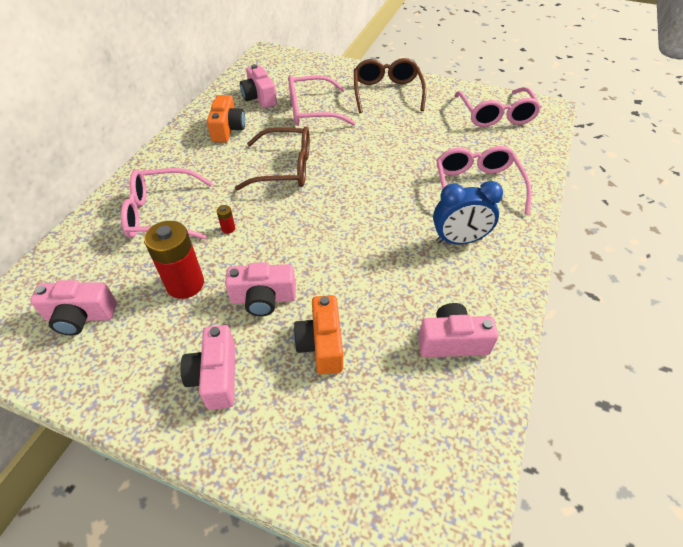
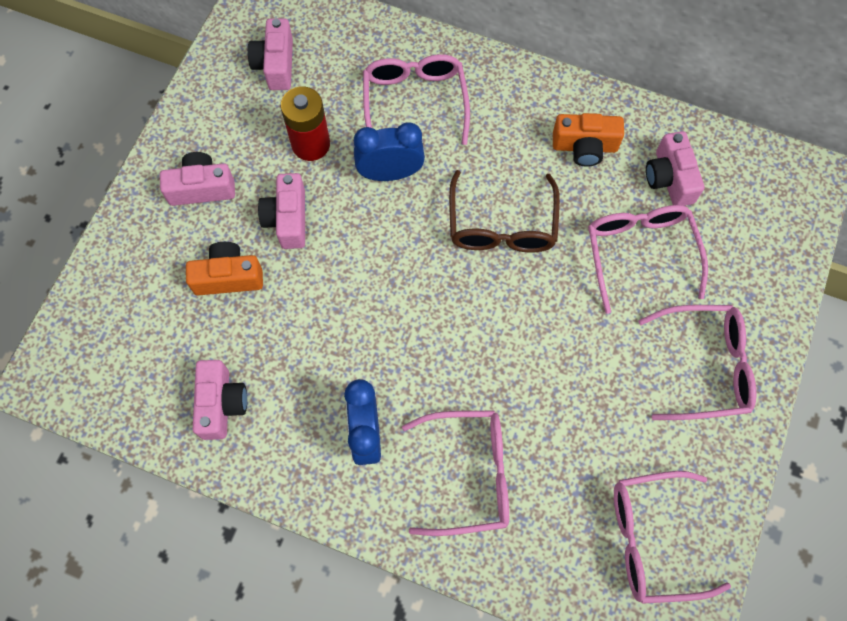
camera: 90 degrees right, 20 degrees up
red battery [216,205,235,234] -> blue clock [354,122,425,181]
pink camera [240,64,277,108] -> pink camera turned 75 degrees counterclockwise [646,131,704,206]
brown glasses [354,58,426,113] -> pink glasses [638,305,756,420]

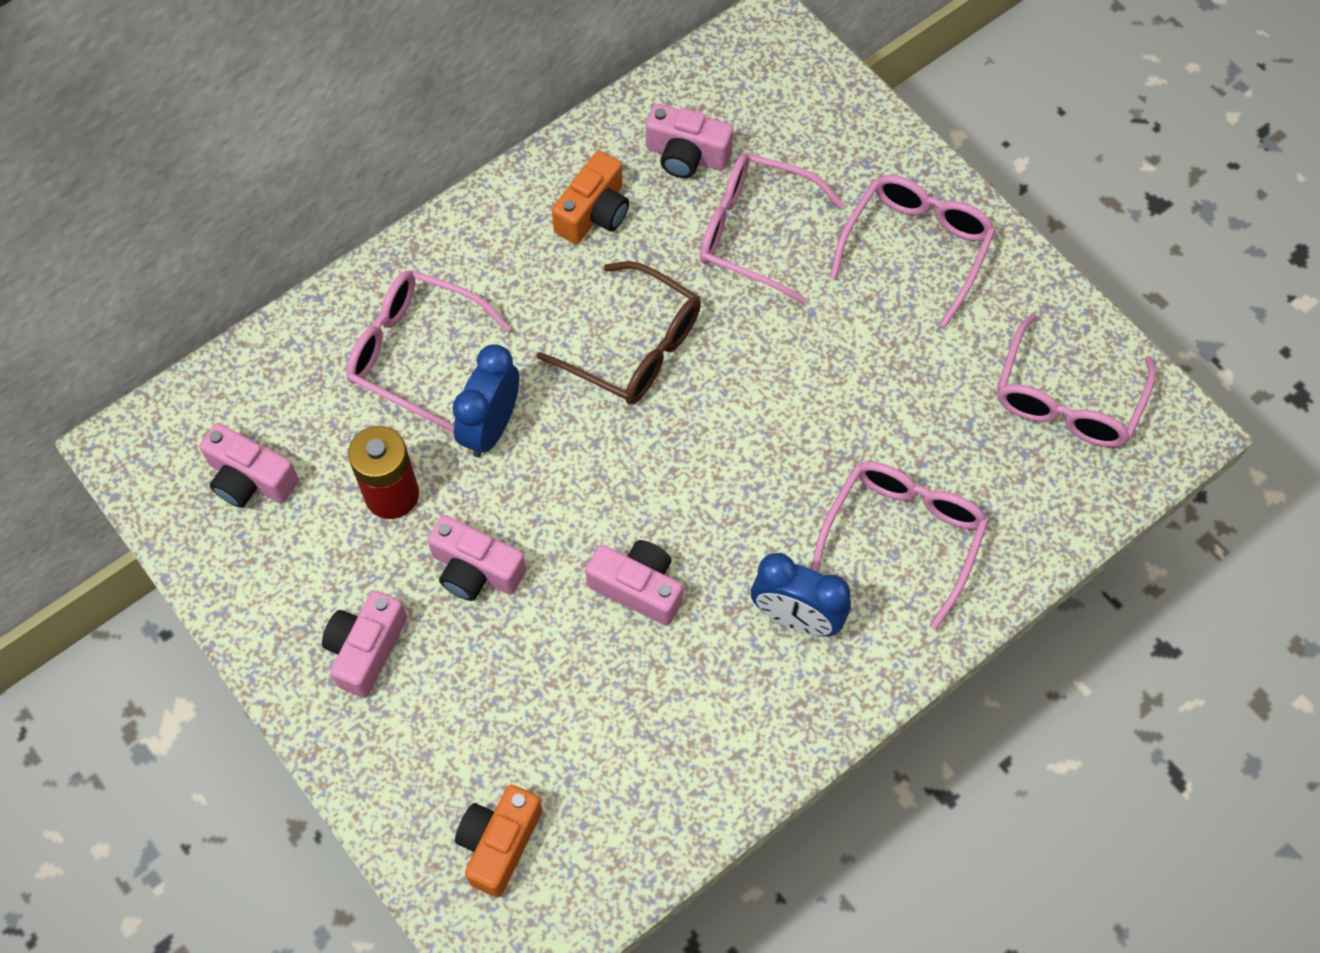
camera: 60 degrees left, 5 degrees down
orange camera [186,242,263,295] -> orange camera moved to [455,785,542,897]
pink camera [193,360,247,440] -> pink camera moved to [585,540,683,626]

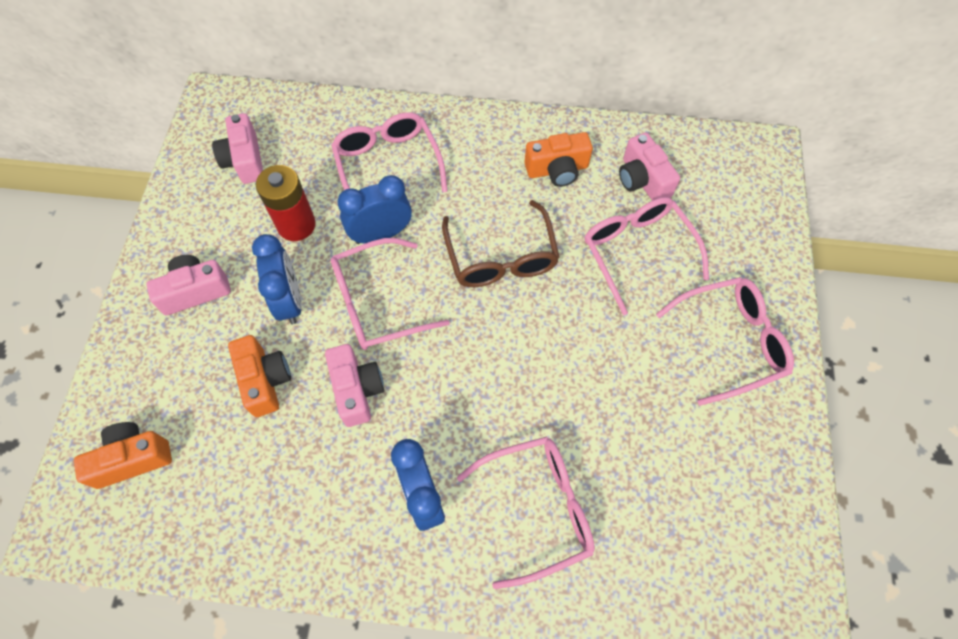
camera: 45 degrees right, 0 degrees up
pink camera [428,515,526,601] -> blue clock [252,234,302,324]
pink glasses [997,314,1156,447] -> pink glasses moved to [331,238,450,350]
none -> orange camera [228,335,291,417]

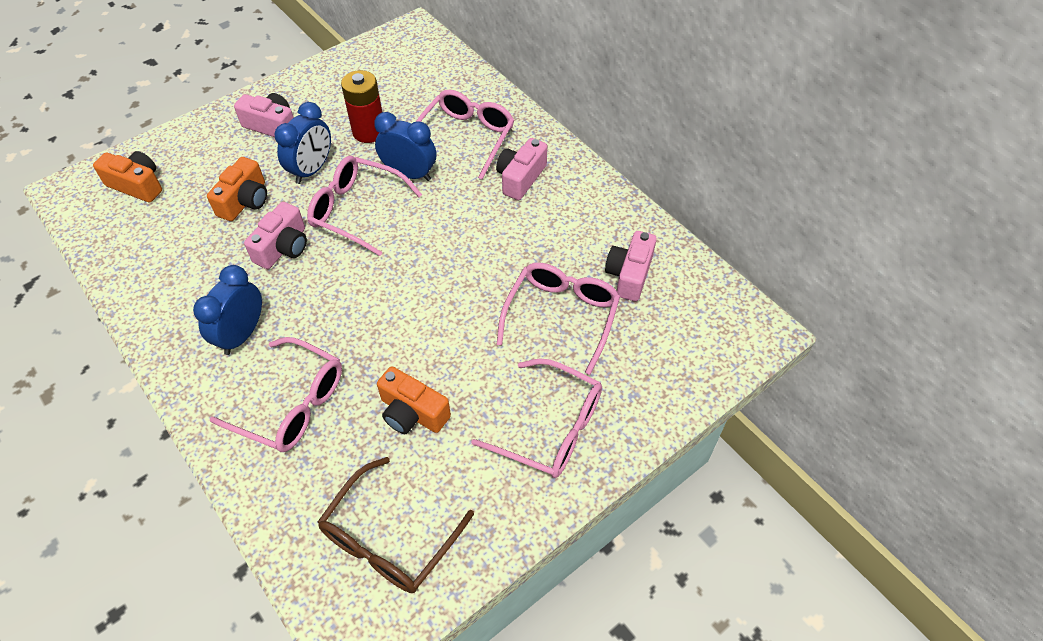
camera: 45 degrees right, 10 degrees down
pink camera [212,113,263,184] -> pink camera moved to [496,138,547,200]
brown glasses [442,200,560,287] -> brown glasses moved to [318,457,474,593]
orange camera [524,132,593,187] -> orange camera moved to [377,366,451,434]

